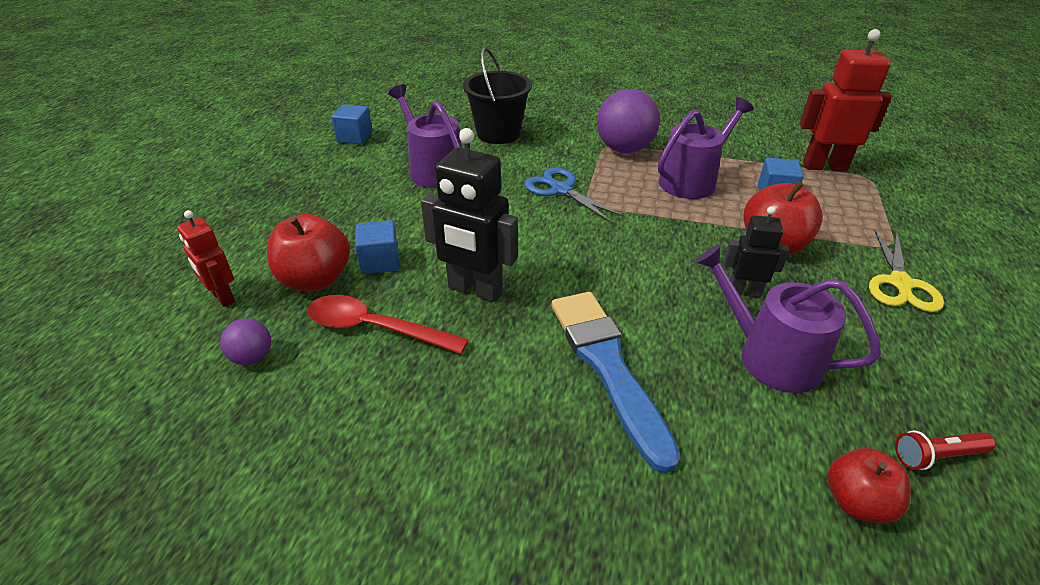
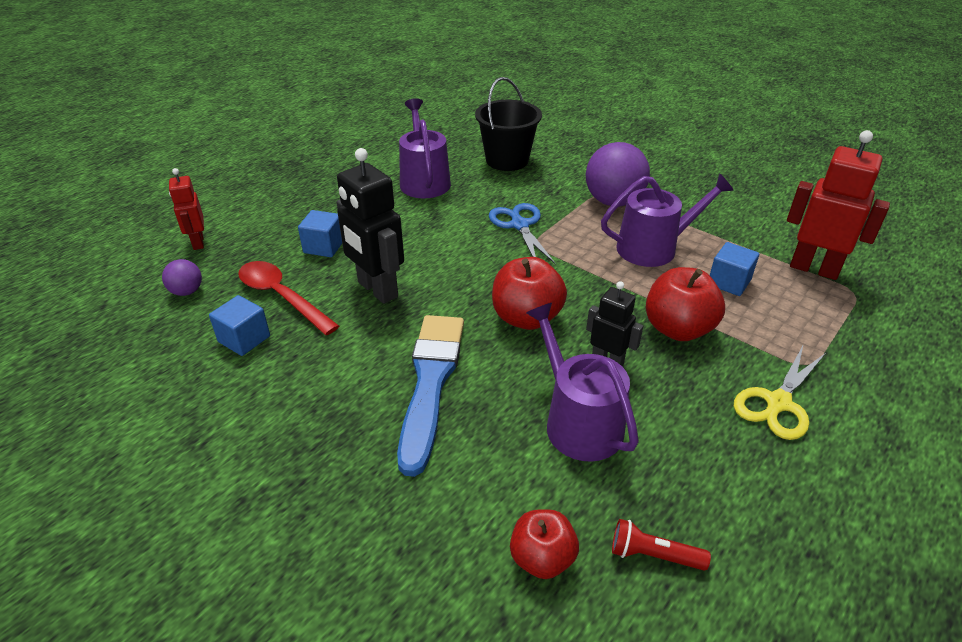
camera: 25 degrees right, 0 degrees up
red apple [267,214,350,291] -> red apple moved to [492,257,567,330]
blue cube [331,104,372,144] -> blue cube moved to [209,295,270,356]

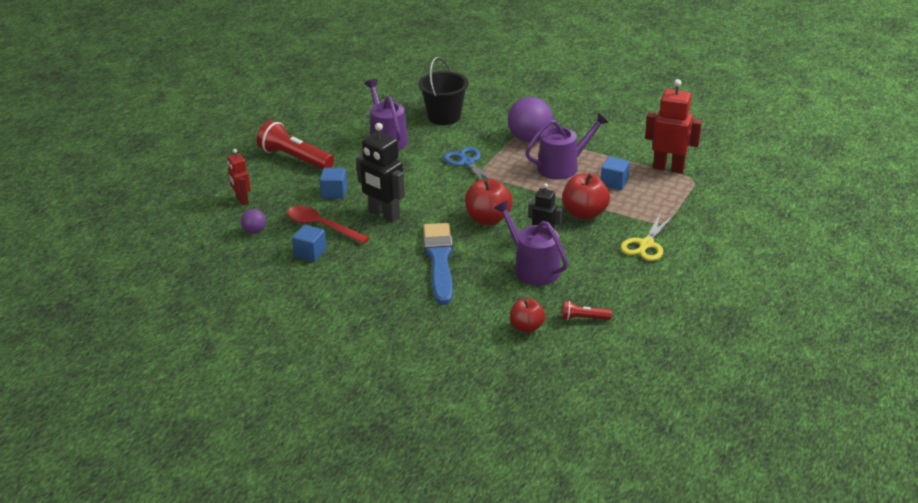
camera: 10 degrees left, 5 degrees down
none -> red flashlight [257,120,334,170]

